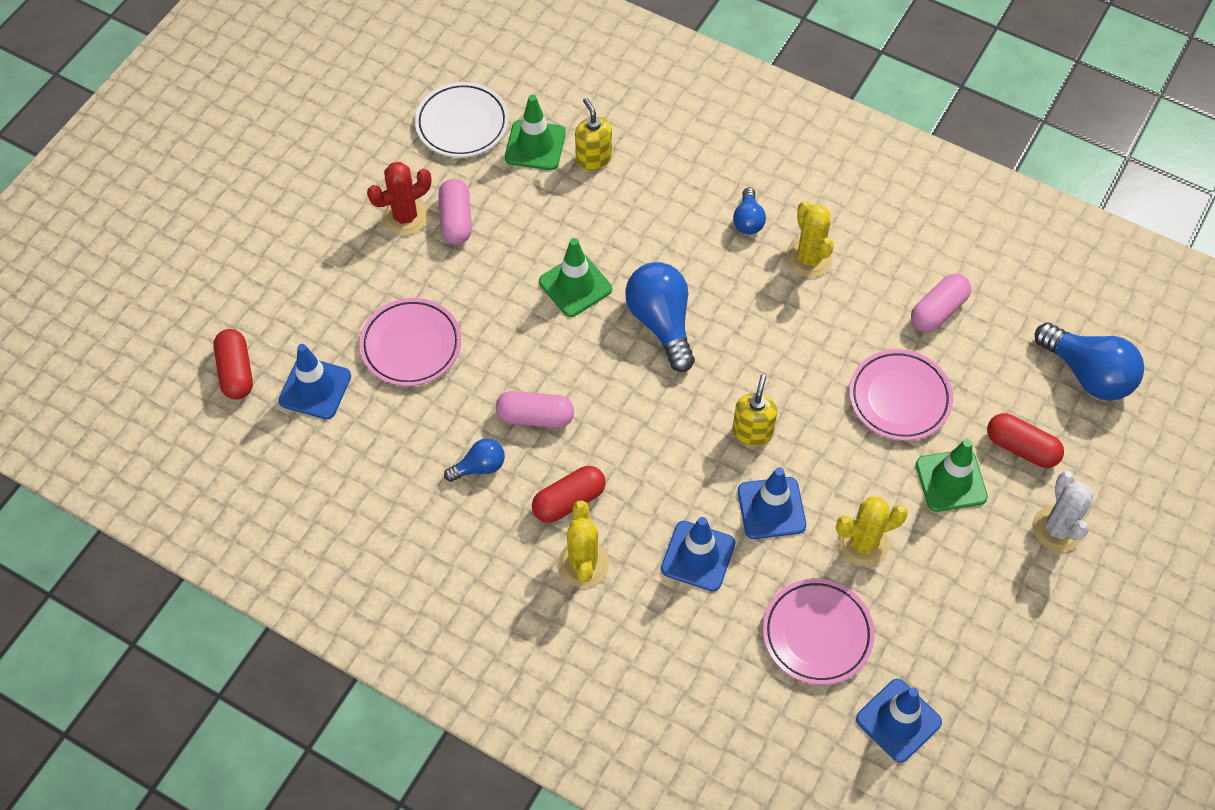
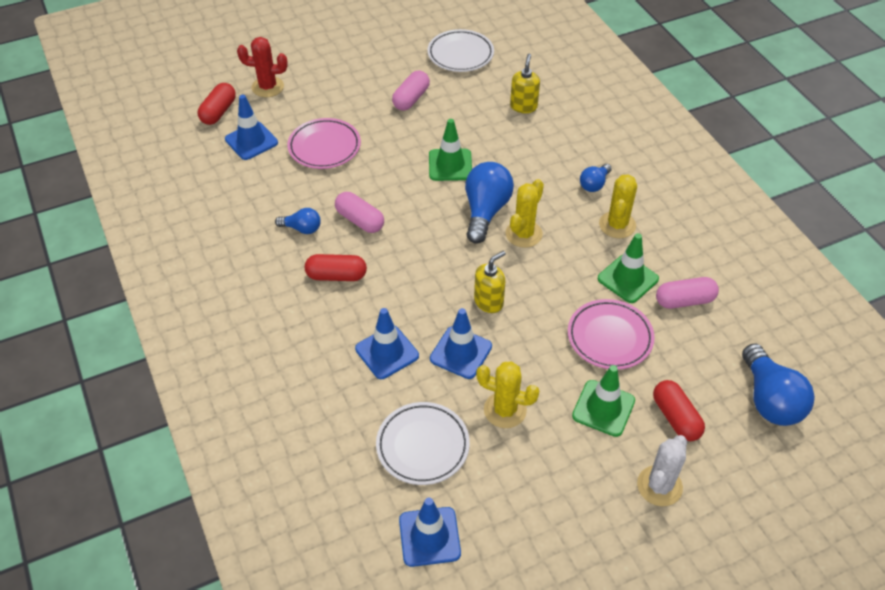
camera: 35 degrees right, 10 degrees down
red cactus [367,162,431,235] -> red cactus moved to [237,37,288,97]
green traffic cone [505,95,566,170] -> green traffic cone moved to [598,233,659,303]
yellow cactus [558,500,609,588] -> yellow cactus moved to [505,179,544,248]
pink plate [763,579,875,685] -> white plate [376,402,470,485]

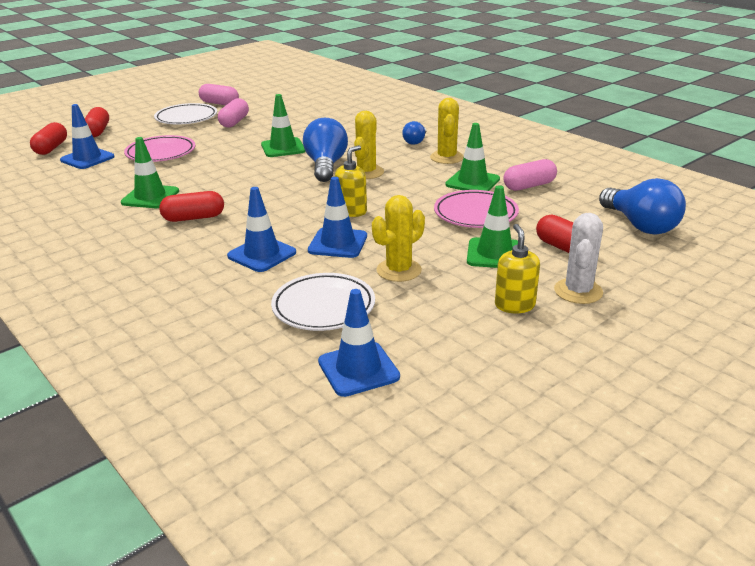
camera: 15 degrees left, 20 degrees down
red cactus [237,37,288,97] -> red capsule [85,107,109,137]
blue light bulb [275,208,321,234] -> green traffic cone [121,137,179,208]
pink capsule [335,192,384,233] -> pink capsule moved to [199,84,239,105]
white plate [428,29,494,72] -> white plate moved to [154,103,217,124]
yellow cactus [476,361,540,428] -> yellow cactus turned 45 degrees counterclockwise [372,195,425,282]
yellow soap dispenser [510,53,540,113] -> yellow soap dispenser moved to [495,224,540,313]

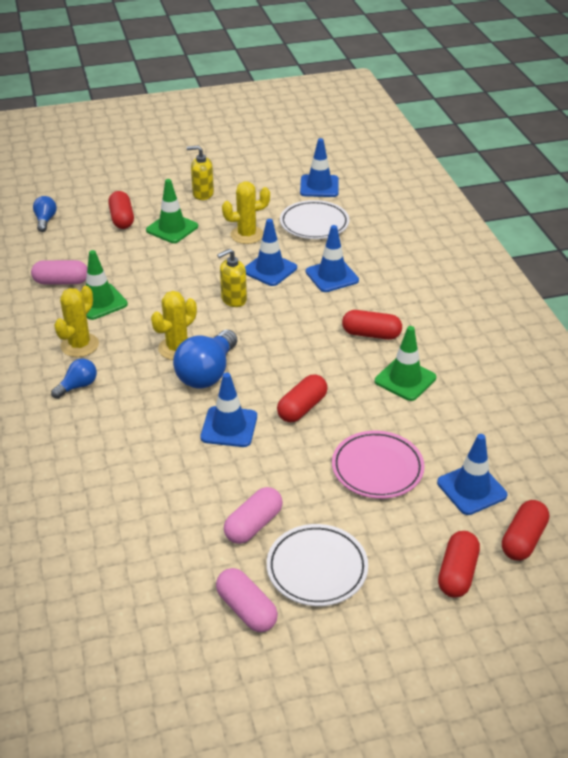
camera: 155 degrees left, 10 degrees up
green traffic cone [261,94,306,157] -> blue traffic cone [200,373,257,447]
pink plate [434,190,519,228] -> none
yellow soap dispenser [495,224,540,313] -> yellow soap dispenser turned 75 degrees clockwise [187,145,214,200]
white cactus [554,213,603,304] -> none
blue light bulb [599,178,686,235] -> blue light bulb [33,196,57,232], size x0.54
none -> red capsule [277,375,328,422]

